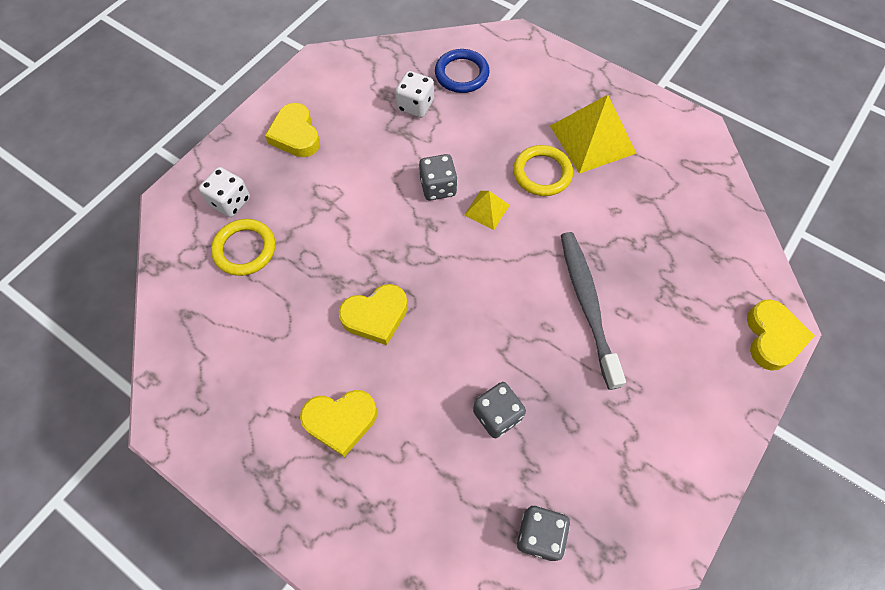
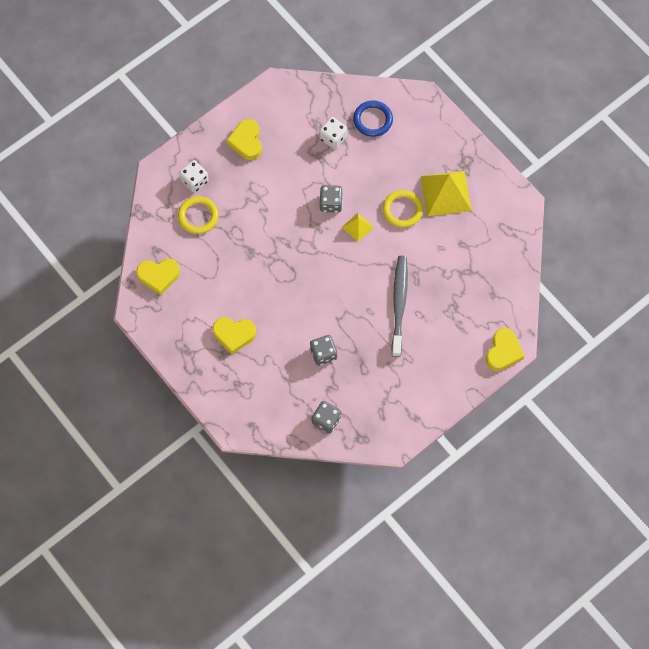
camera: 15 degrees right, 5 degrees up
yellow heart [339,284,408,345] -> yellow heart moved to [136,258,180,295]

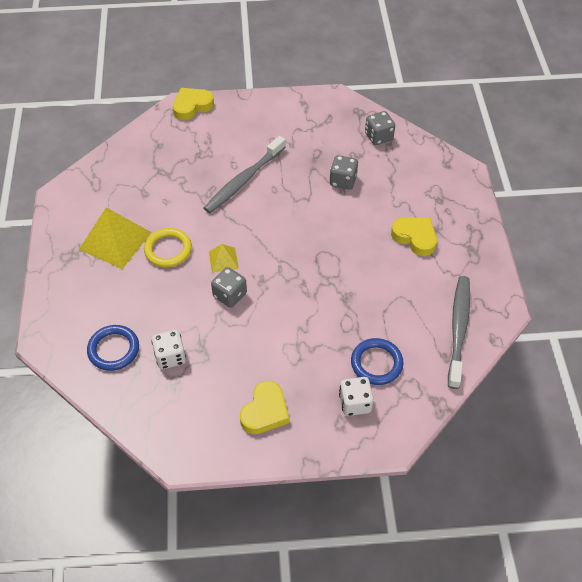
camera: 145 degrees left, 15 degrees down
yellow heart [136,258,180,295] -> grey toothbrush [448,276,470,389]
yellow ring [178,196,219,234] -> blue ring [351,338,403,385]

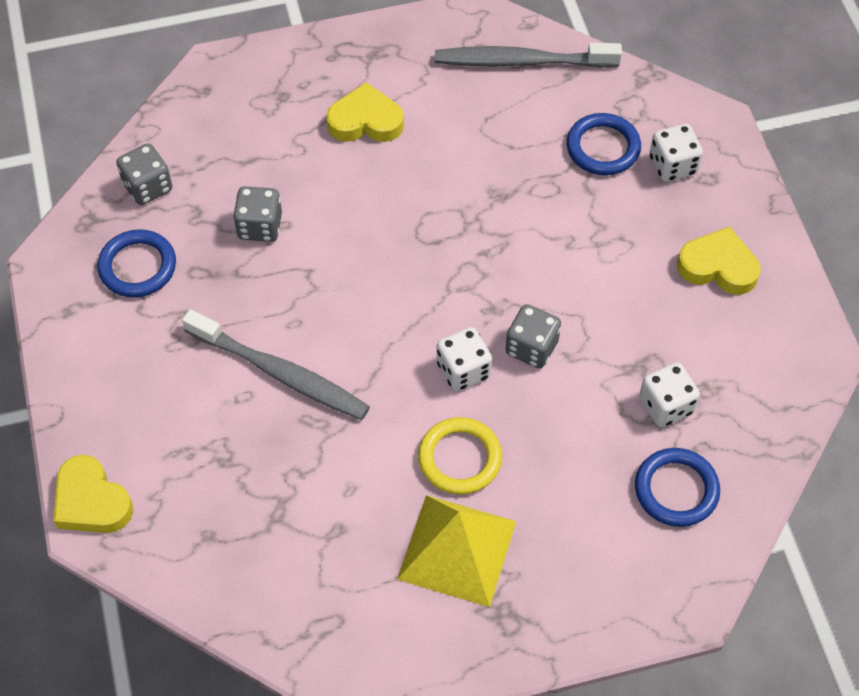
camera: 100 degrees left, 5 degrees up
yellow pyramid [209,244,239,272] -> white dice [437,327,492,391]
yellow heart [391,217,437,256] -> yellow heart turned 60 degrees clockwise [326,82,404,142]
none -> blue ring [97,229,176,297]

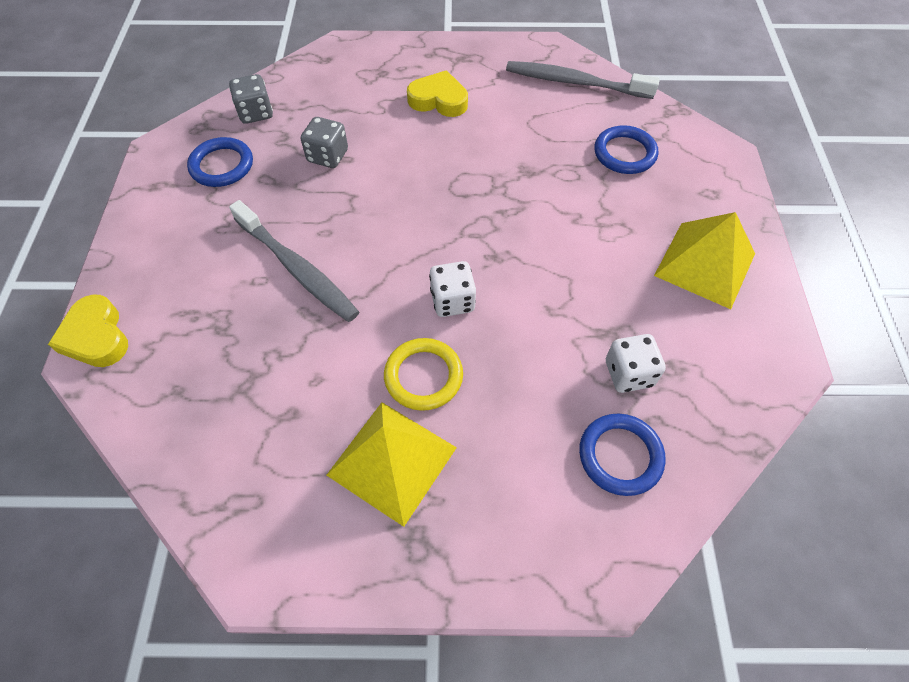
camera: 15 degrees right, 0 degrees up
grey dice [505,304,561,368] -> none
white dice [650,124,703,182] -> none
yellow heart [677,227,760,295] -> yellow pyramid [654,212,755,309]

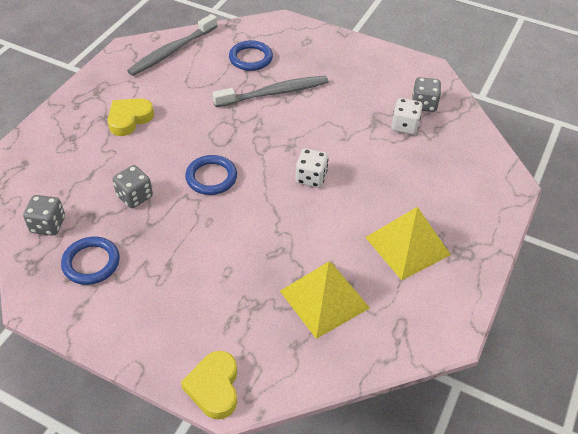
camera: 65 degrees left, 10 degrees down
yellow heart [48,294,128,367] -> yellow heart turned 90 degrees clockwise [181,351,237,420]
grey toothbrush [229,200,359,322] -> grey toothbrush moved to [212,76,328,107]
yellow ring [384,338,463,411] -> none
blue ring [579,414,666,496] -> blue ring moved to [185,155,237,195]
yellow pyramid [654,212,755,309] -> yellow pyramid moved to [280,262,370,339]
none -> grey dice [412,77,441,112]

